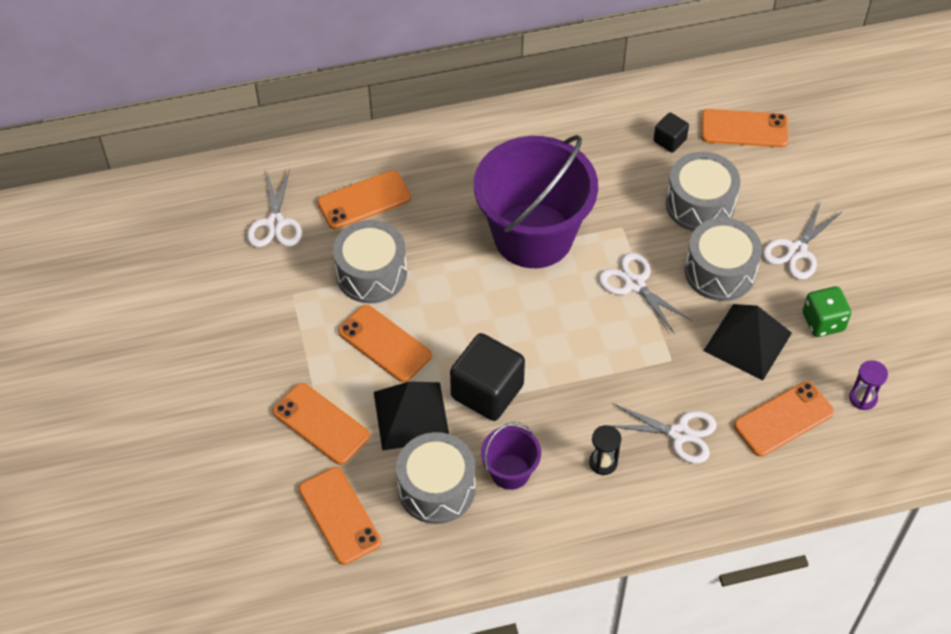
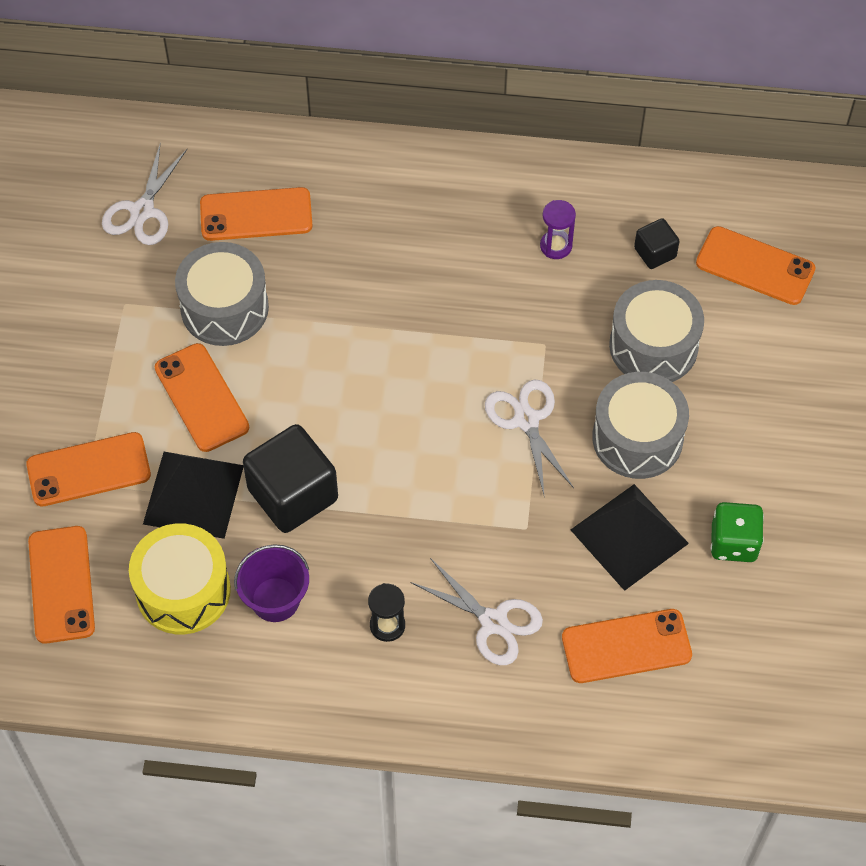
camera: 20 degrees right, 5 degrees up
orange phone [273,383,370,465] -> orange phone turned 75 degrees counterclockwise [26,432,151,507]
grey drum [396,432,475,524] -> yellow drum [129,524,231,634]
purple bucket [474,135,598,268] -> none
white scissors [763,202,842,280] -> none
purple hourglass [849,360,888,410] -> purple hourglass moved to [540,200,576,259]

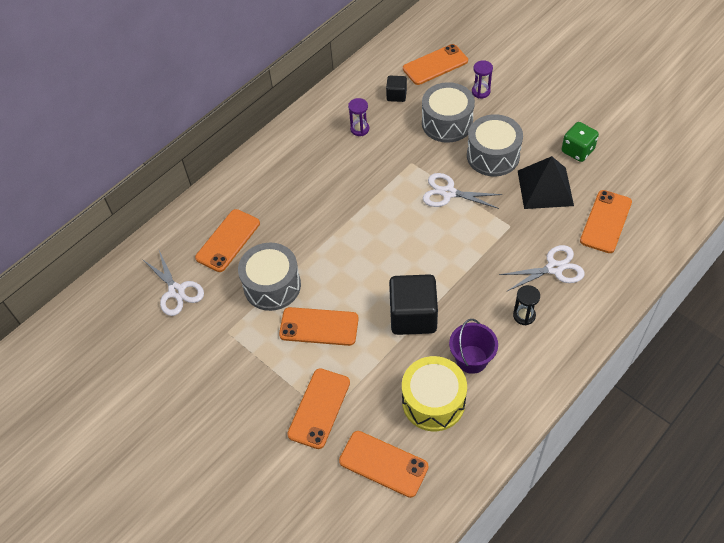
camera: 50 degrees left, 5 degrees down
black pyramid [143,452,243,539] -> none
none -> purple hourglass [472,60,493,98]

